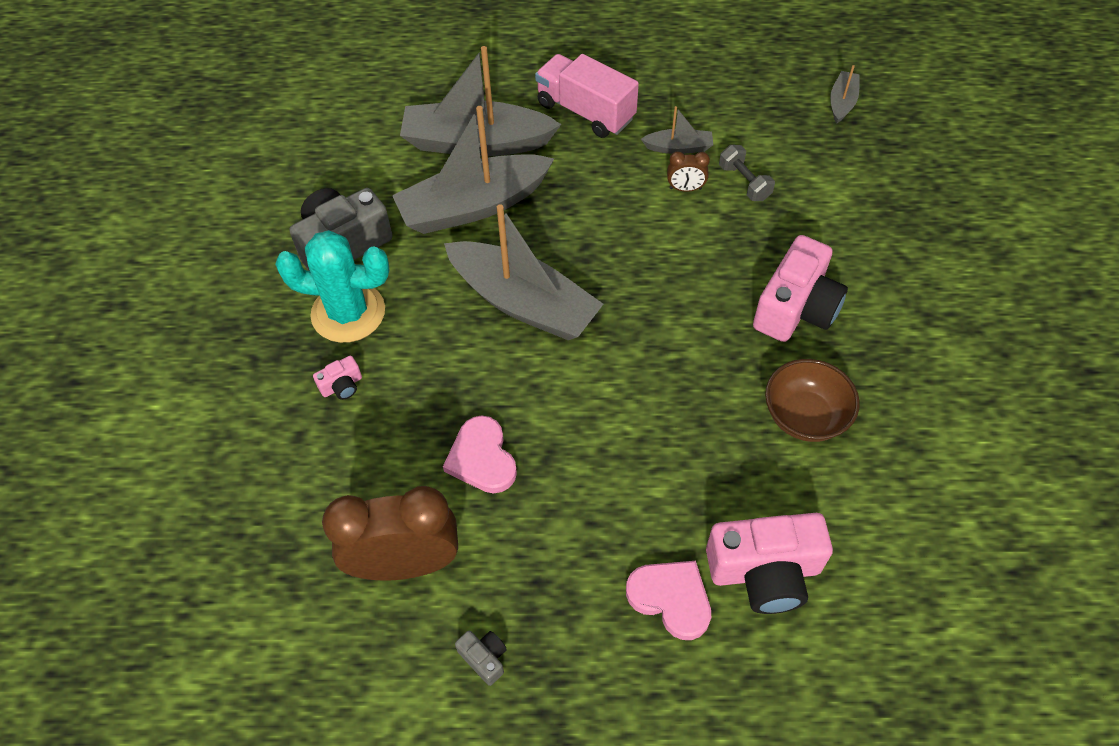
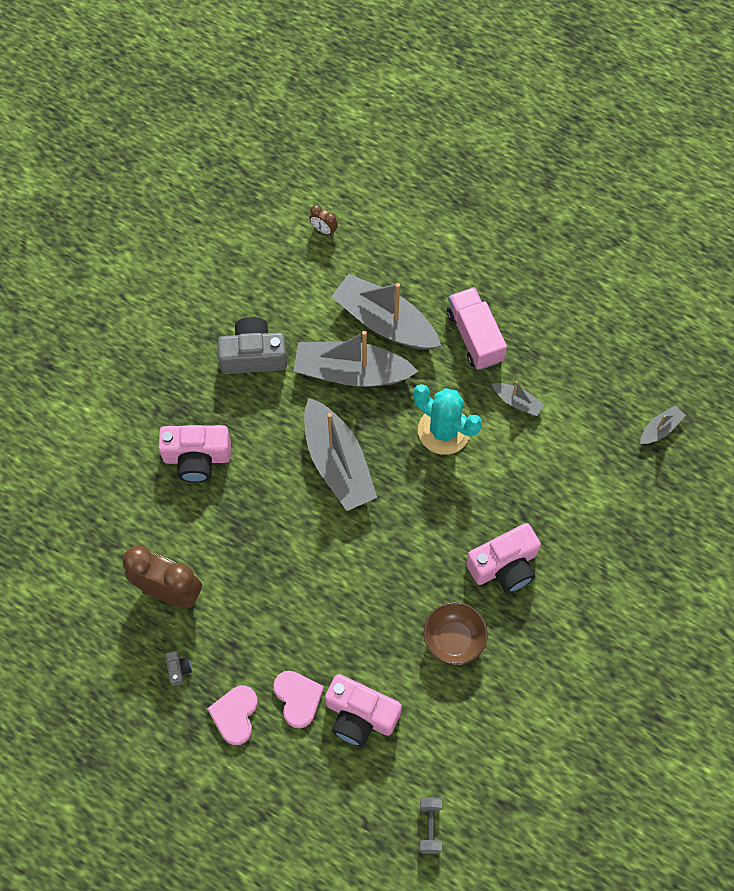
camera: 30 degrees right, 10 degrees up
turquoise cactus [275,230,389,343] -> turquoise cactus moved to [413,384,482,455]
pink camera [313,356,362,400] -> pink camera [159,425,231,482], size x2.28
pink heart [443,416,517,493] -> pink heart moved to [207,685,258,745]
brown clock [667,152,710,192] -> brown clock moved to [309,205,338,236]
grey dumbbell [719,145,775,201] -> grey dumbbell moved to [420,797,442,854]

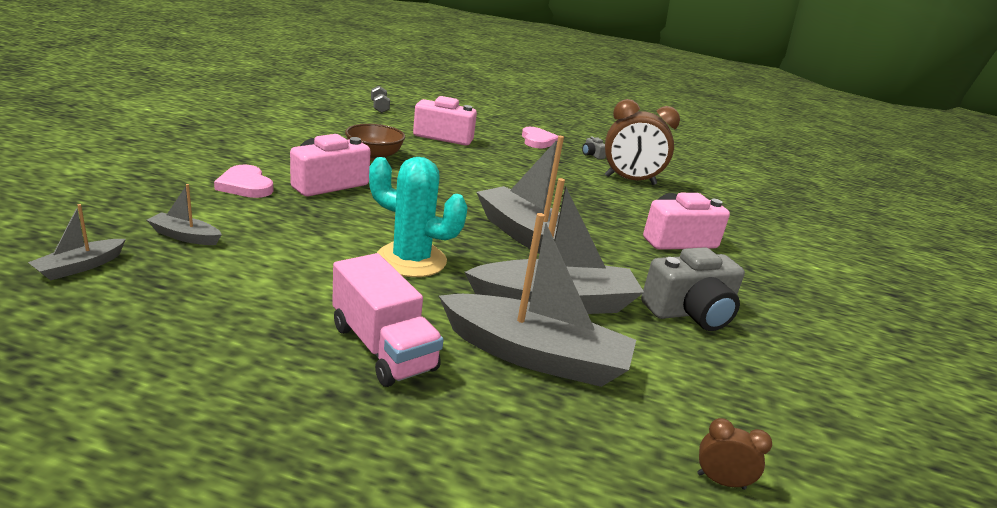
camera: 160 degrees right, 40 degrees down
pink heart [273,671,324,729] -> pink heart moved to [214,165,273,198]
grey boat [492,381,544,416] -> grey boat moved to [147,184,222,245]

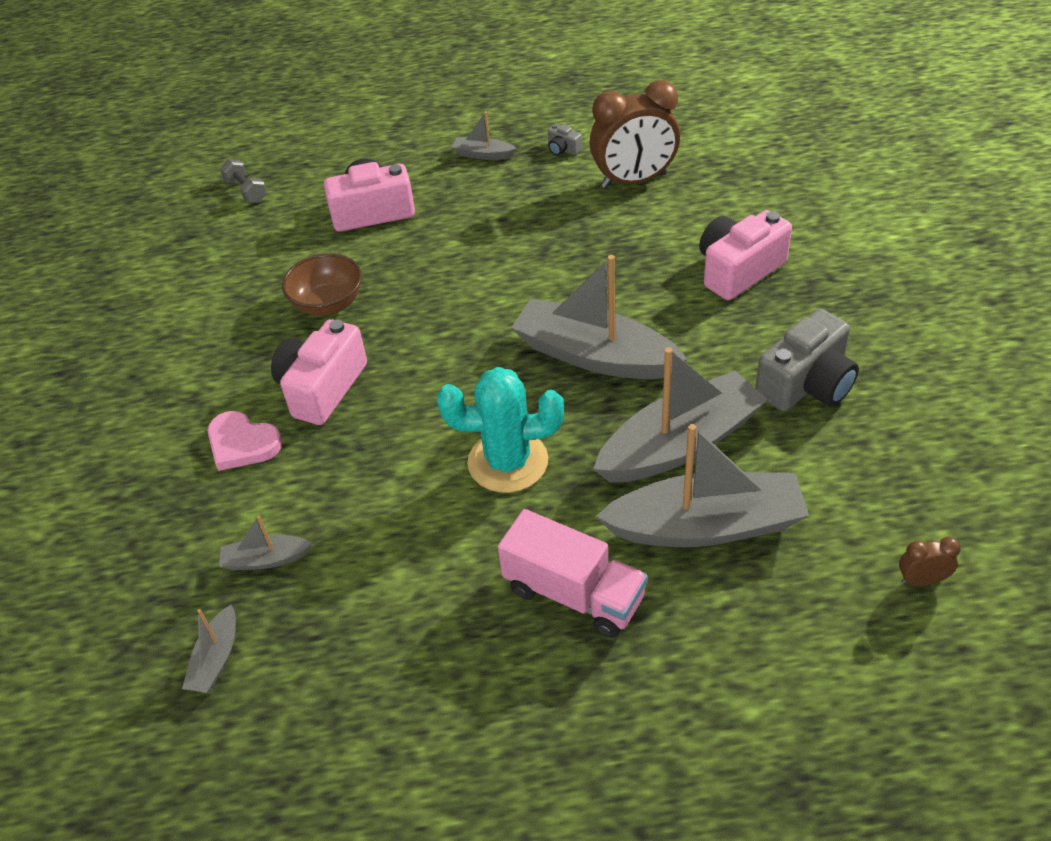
camera: 15 degrees left, 20 degrees up
pink heart [522,127,558,148] -> grey boat [452,111,517,160]

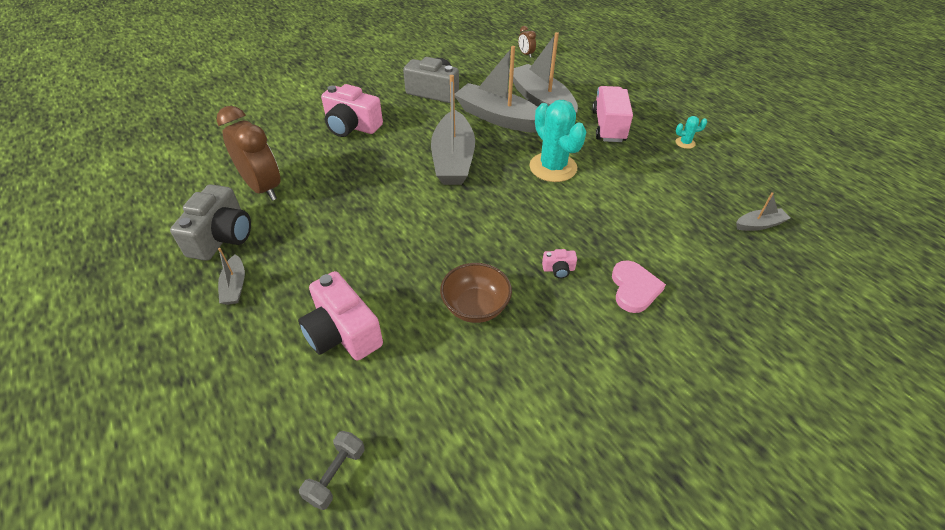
camera: 120 degrees left, 0 degrees up
grey boat [219,515,312,571] -> none
pink camera [271,319,367,425] -> pink camera [542,249,577,279], size x0.44
grey camera [548,124,582,156] -> grey camera [170,184,251,261], size x2.28
none -> turquoise cactus [675,116,707,149]

